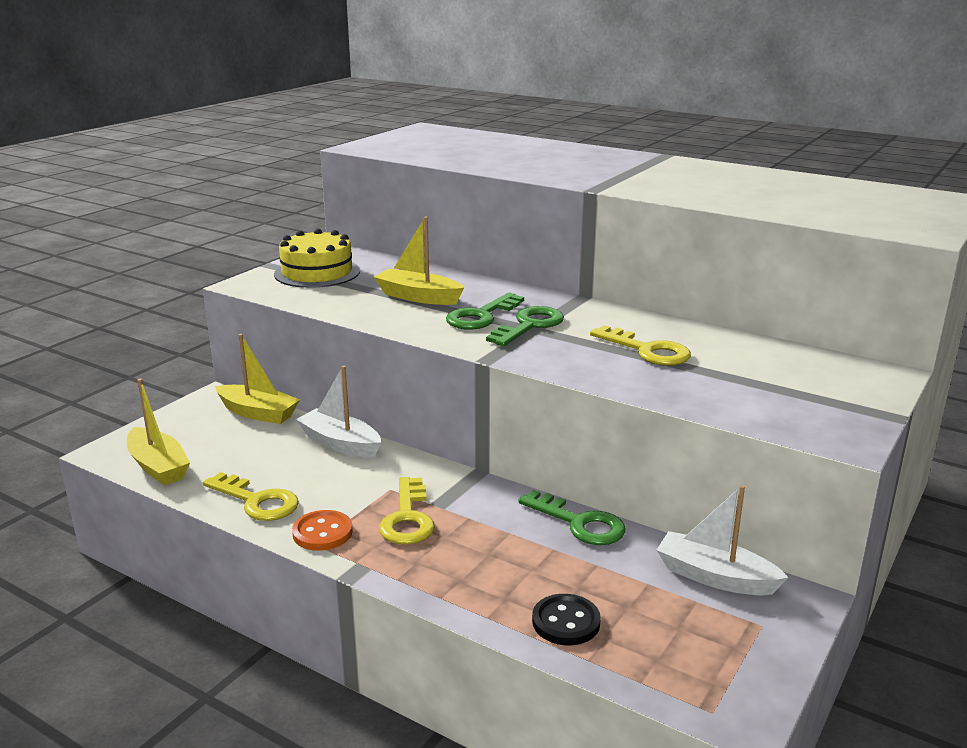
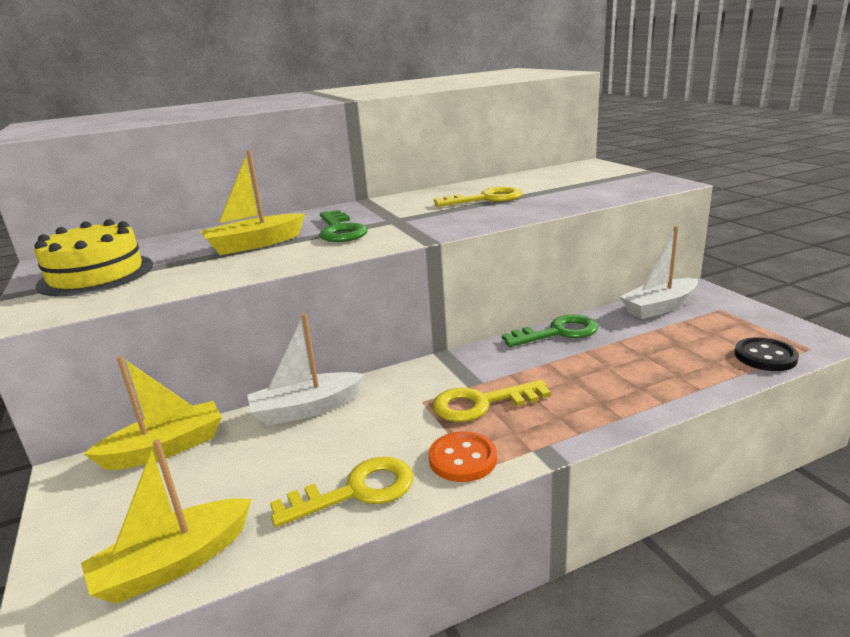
camera: 55 degrees left, 0 degrees up
yellow boat [127,379,190,485] -> yellow boat turned 150 degrees clockwise [81,439,251,604]
yellow key [379,477,435,545] -> yellow key turned 135 degrees clockwise [433,380,551,422]
green key [486,306,564,346] -> none
black button [532,594,601,645] -> black button moved to [735,337,799,371]

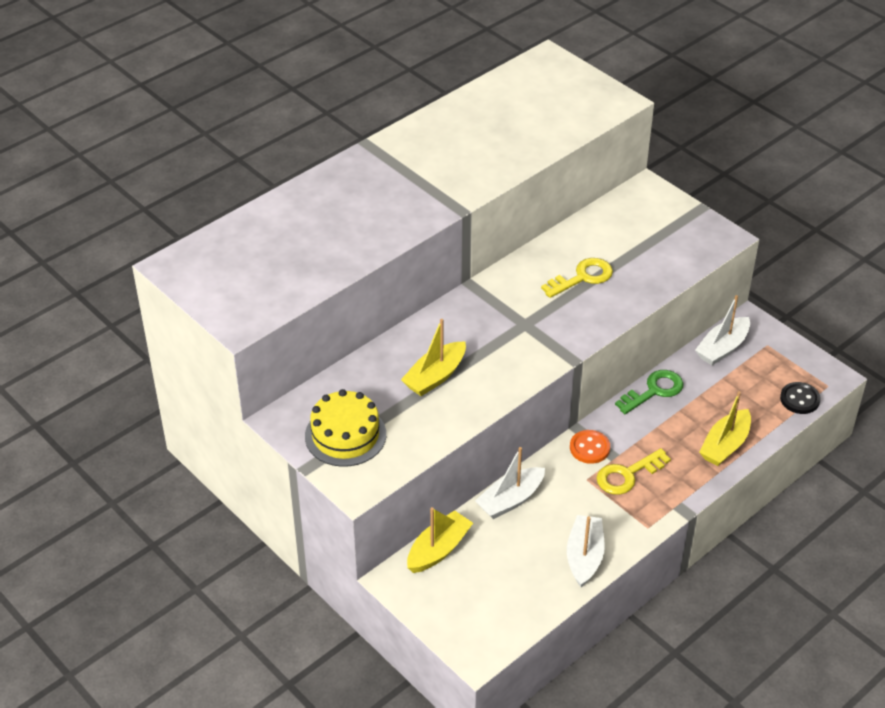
camera: 20 degrees left, 20 degrees up
yellow boat [81,439,251,604] -> yellow boat moved to [699,391,751,466]
yellow key [270,456,413,527] -> white boat [567,515,605,587]
green key [319,210,368,242] -> none
orange button [428,431,497,482] -> orange button moved to [570,430,610,464]

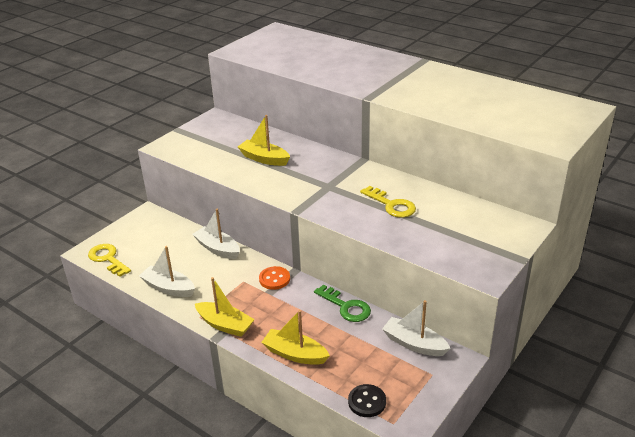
camera: 80 degrees right, 10 degrees down
yellow cake [305,389,386,467] -> none
yellow boat [407,507,473,573] -> yellow boat moved to [195,277,255,337]
white boat [567,515,605,587] -> white boat turned 150 degrees counterclockwise [139,246,195,297]
yellow key [597,448,671,495] -> yellow key moved to [88,244,131,277]

